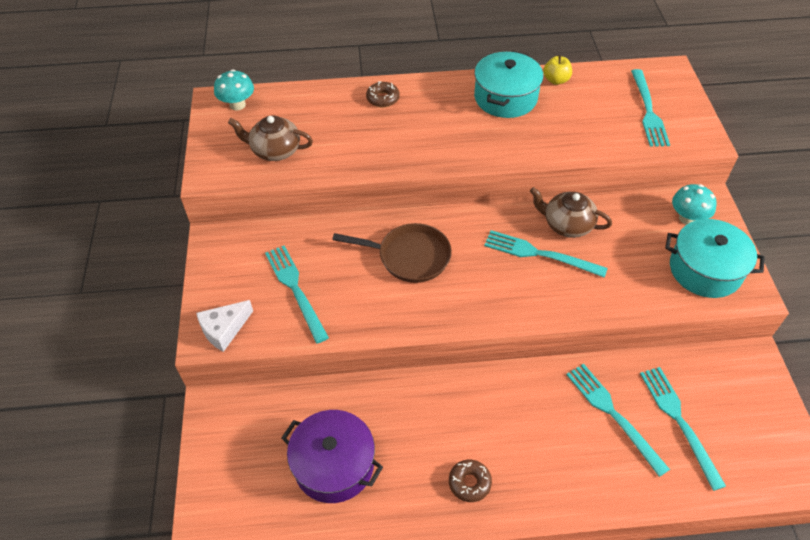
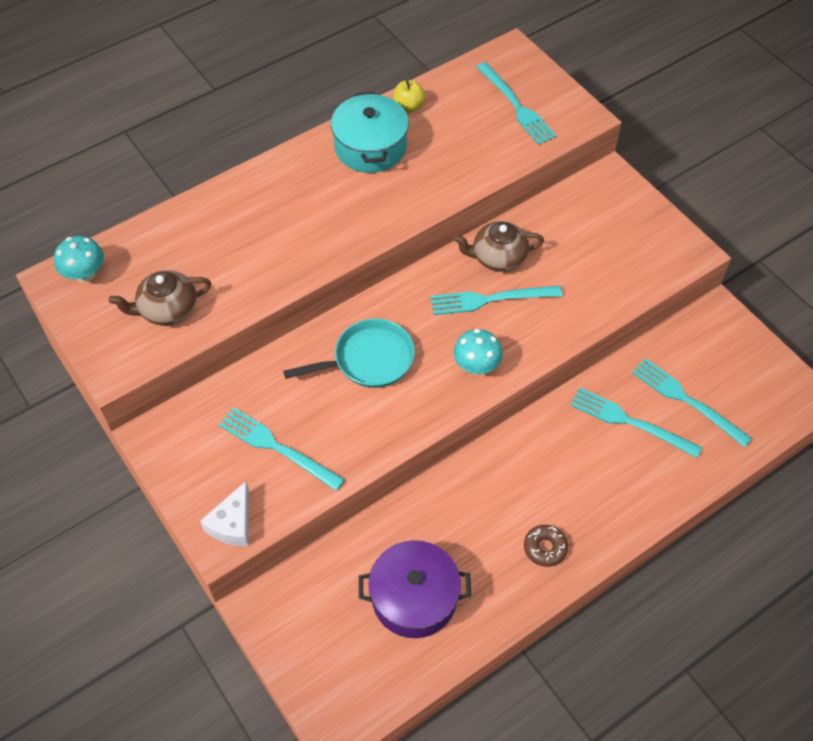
camera: 30 degrees left, 5 degrees up
brown pan [332,223,452,283] -> turquoise pan [283,318,415,388]
brown donut [366,81,400,107] -> none
turquoise pot [665,219,765,298] -> none
turquoise mushroom [672,184,717,225] -> turquoise mushroom moved to [454,329,503,374]

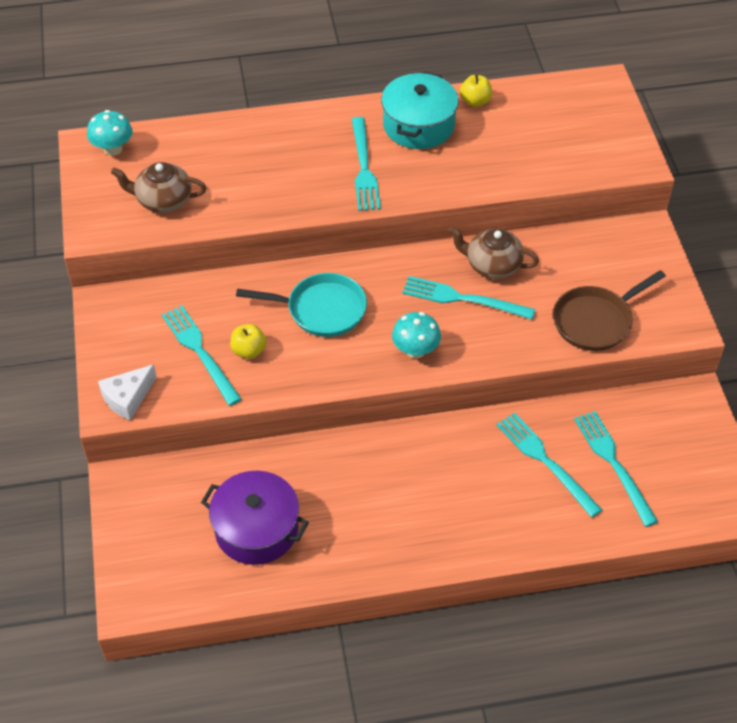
camera: 25 degrees right, 5 degrees down
turquoise fork [476,62,557,145] -> turquoise fork moved to [352,117,381,211]
brown donut [524,525,568,567] -> none
none -> yellow apple [230,324,267,359]
none -> brown pan [553,270,666,351]

